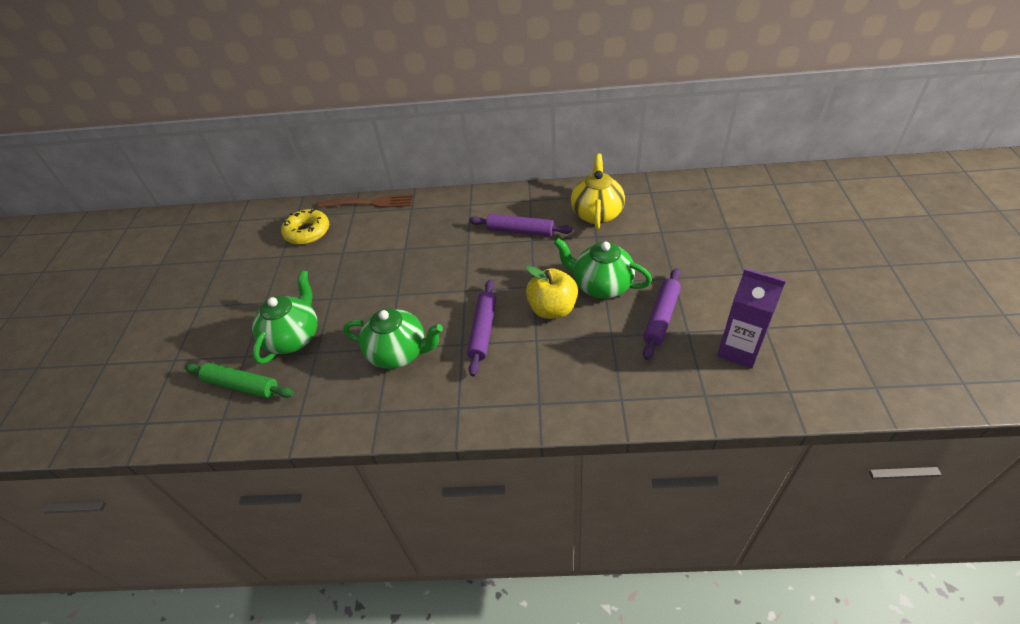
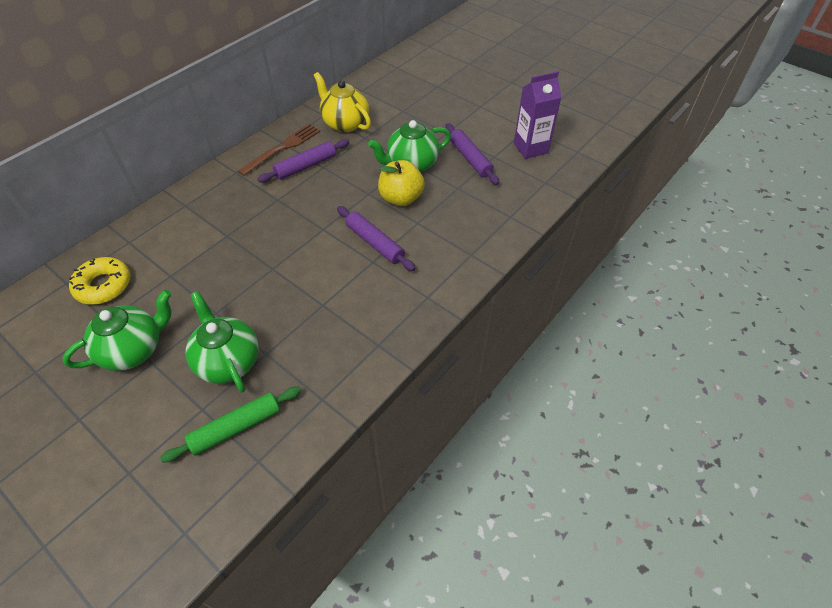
camera: 55 degrees left, 5 degrees up
brown fork [318,194,413,208] -> brown fork moved to [238,124,321,176]
green teapot [343,308,443,369] -> green teapot moved to [62,290,172,371]

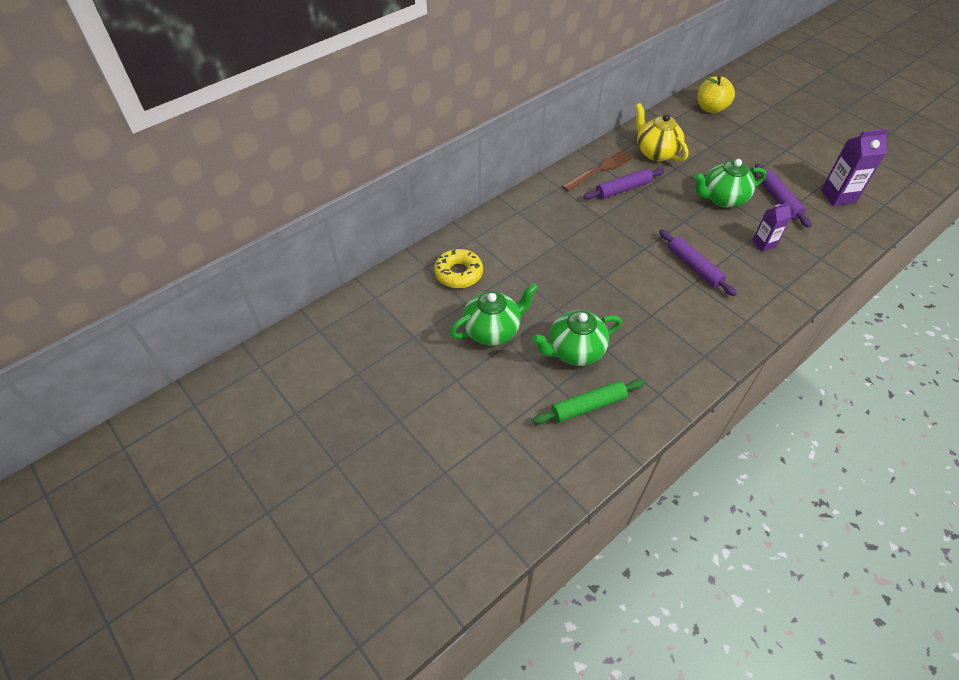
camera: 10 degrees right, 0 degrees up
green teapot [186,291,259,393] -> green teapot turned 90 degrees counterclockwise [532,310,622,366]
yellow apple [378,160,425,206] -> yellow apple moved to [698,75,735,113]
none -> purple carton [752,202,792,252]

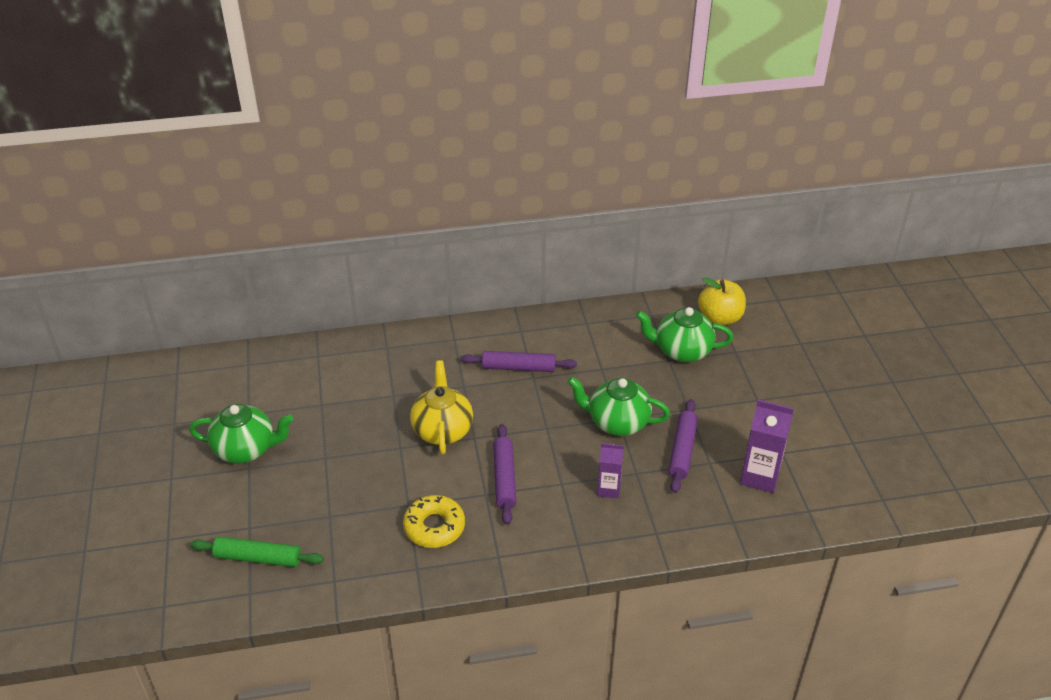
camera: 30 degrees right, 10 degrees down
yellow donut [434,249,483,288] -> yellow donut moved to [403,495,465,548]
green teapot [532,310,622,366] -> green teapot moved to [636,307,733,362]
brown fork [562,149,634,192] -> none
yellow teapot [635,103,689,162] -> yellow teapot moved to [410,360,473,454]

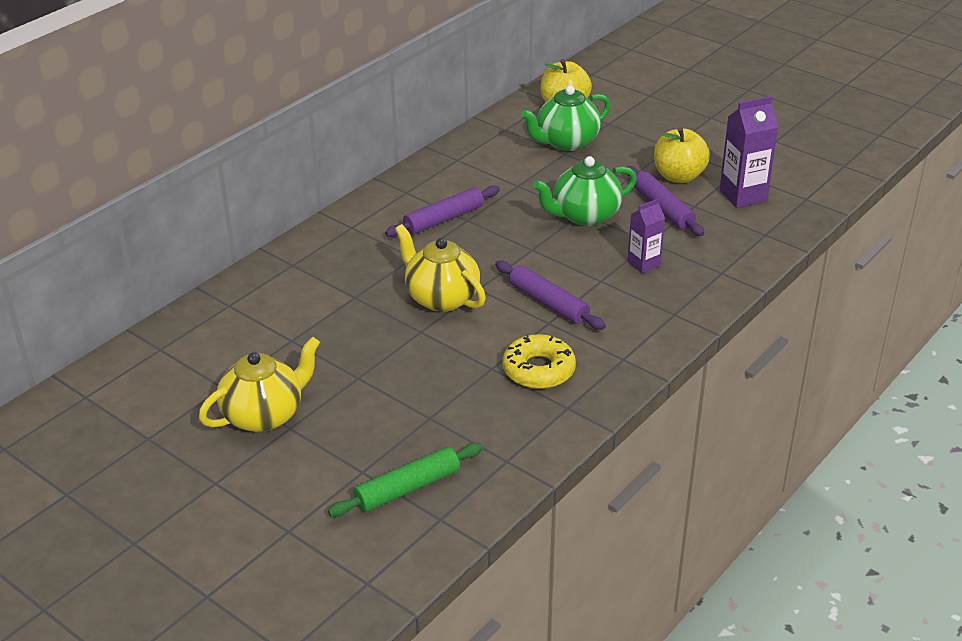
camera: 40 degrees left, 5 degrees down
green teapot [189,404,293,463] -> yellow teapot [199,337,320,432]
none -> yellow apple [654,127,710,183]

